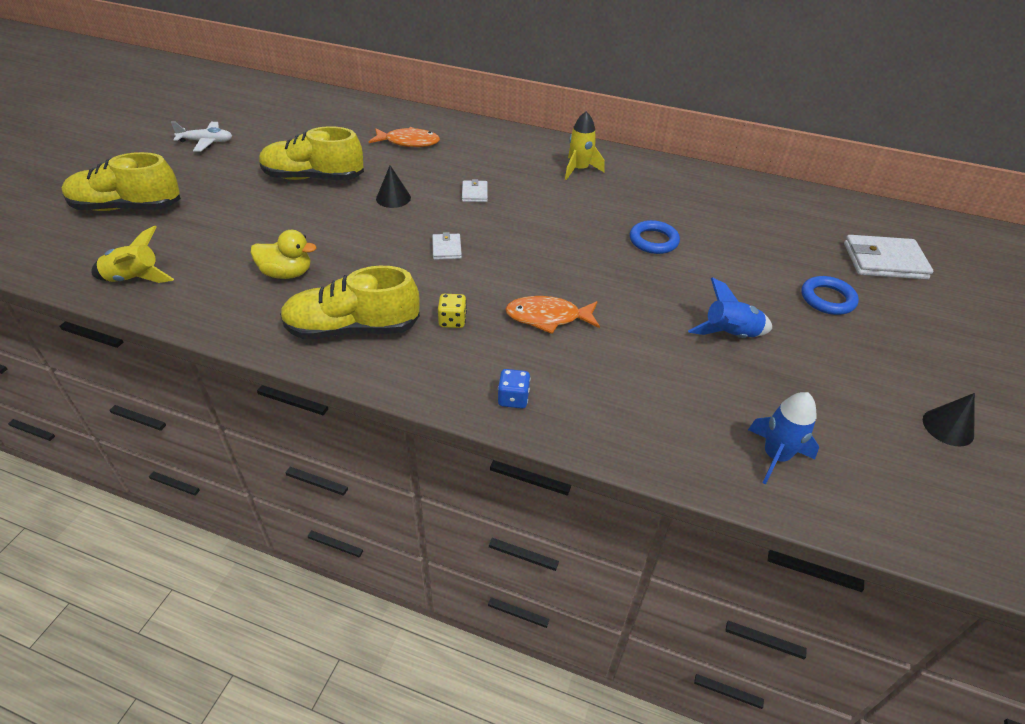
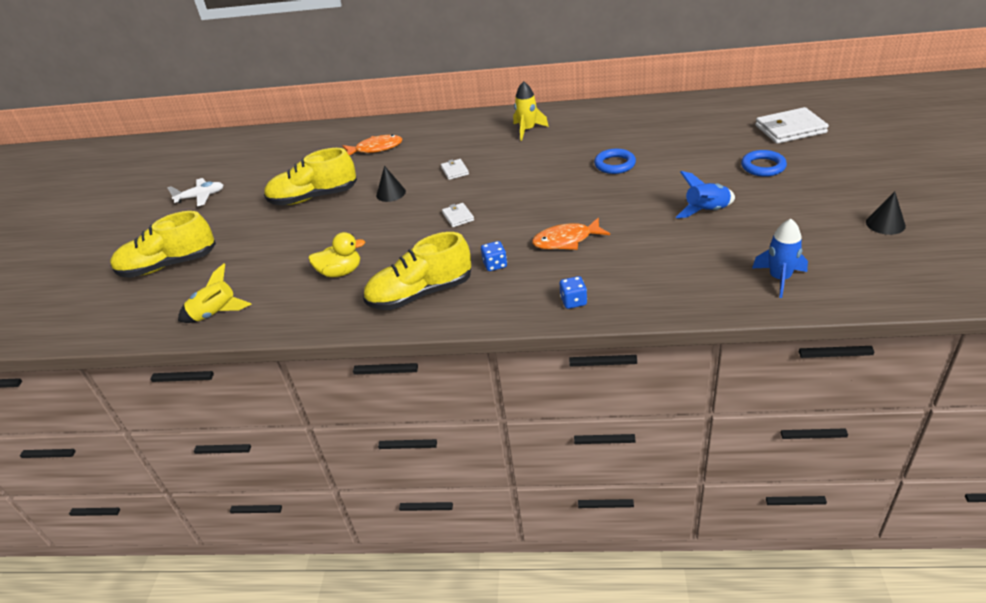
camera: 10 degrees left, 5 degrees down
yellow dice [438,294,467,328] -> blue dice [481,241,507,271]

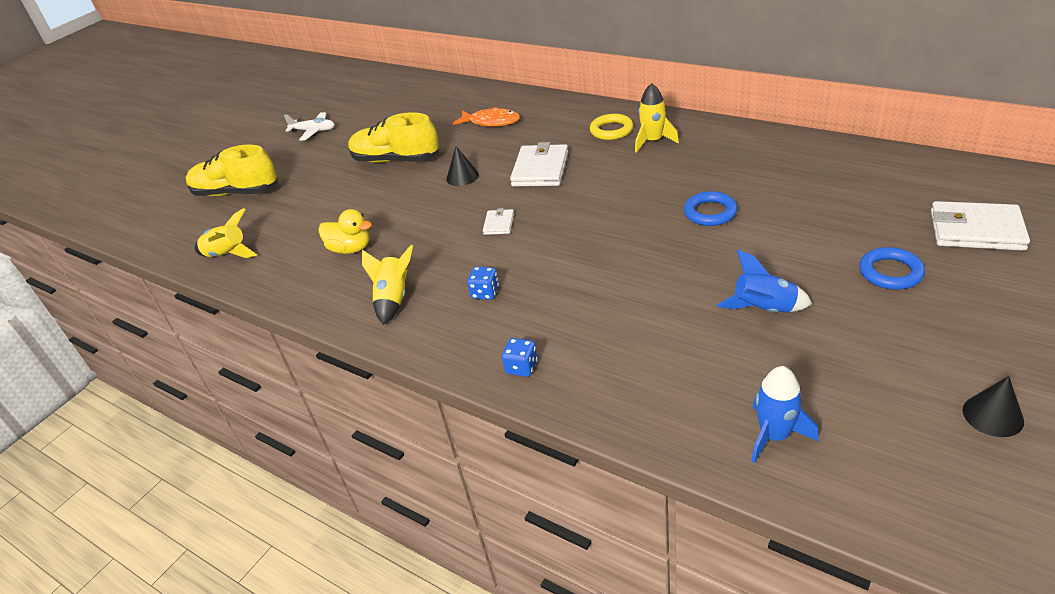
camera: 30 degrees right, 0 degrees up
yellow shoe [363,232,471,310] -> yellow rocket [362,245,413,325]
white wallet [441,159,469,180] -> white wallet [510,142,568,187], size x1.96
orange fish [532,218,610,250] -> none
none -> yellow ring [590,114,633,140]

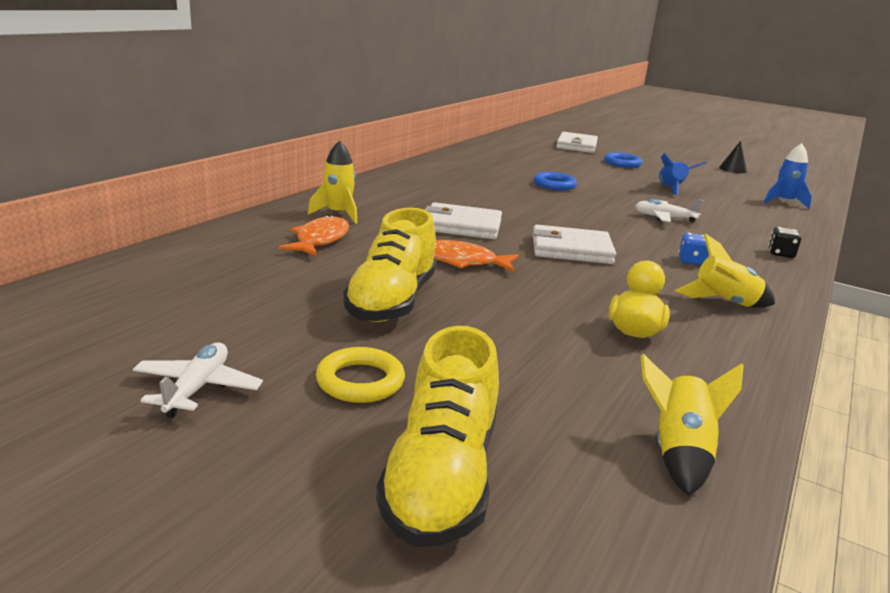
camera: 100 degrees left, 15 degrees down
black cone [446,146,479,186] -> orange fish [434,240,519,272]
white wallet [483,208,514,235] -> white wallet [533,225,616,264], size x1.96
blue dice [502,338,538,377] -> black dice [768,227,801,258]
yellow ring [590,114,633,140] -> yellow ring moved to [316,347,405,403]
yellow rocket [635,83,679,153] -> yellow rocket moved to [308,140,357,224]
none -> white plane [635,199,704,222]

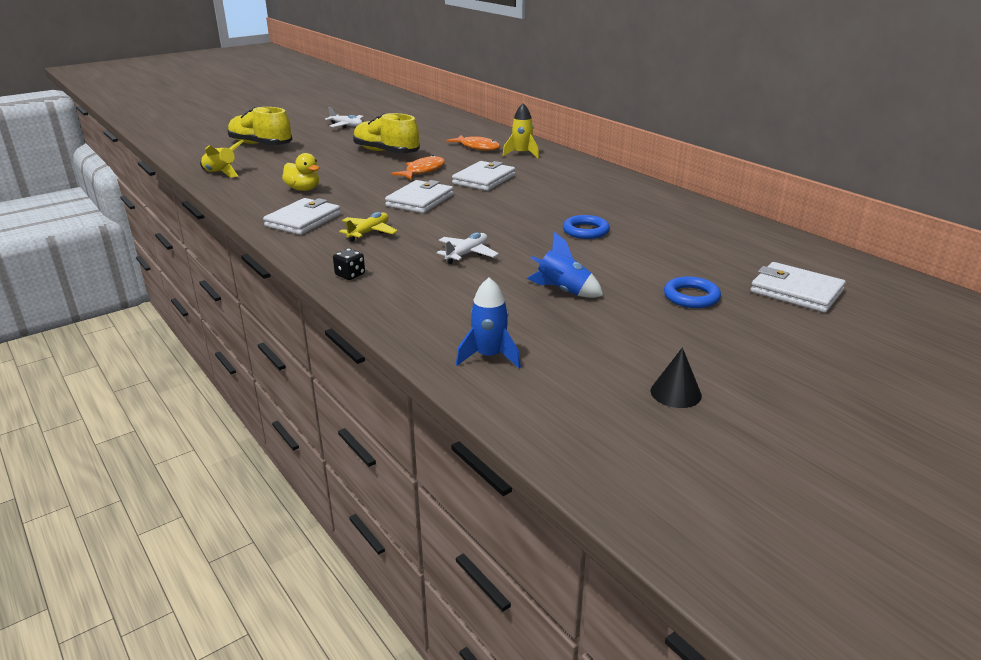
camera: 115 degrees right, 5 degrees up
yellow ring [316,347,405,403] -> none
yellow rocket [675,233,775,308] -> white wallet [263,198,341,235]
blue dice [678,233,709,265] -> yellow plane [339,212,398,242]

